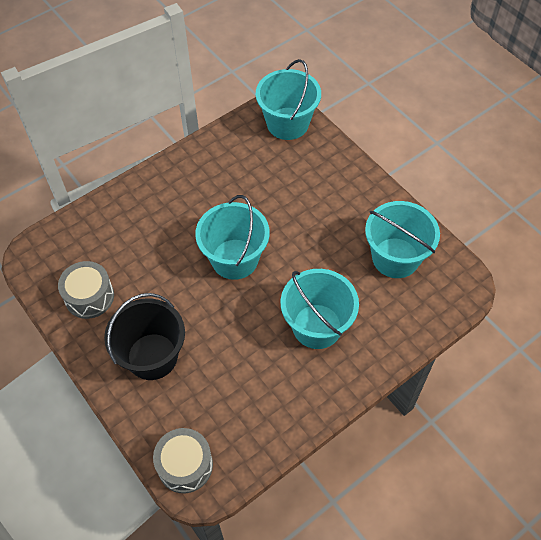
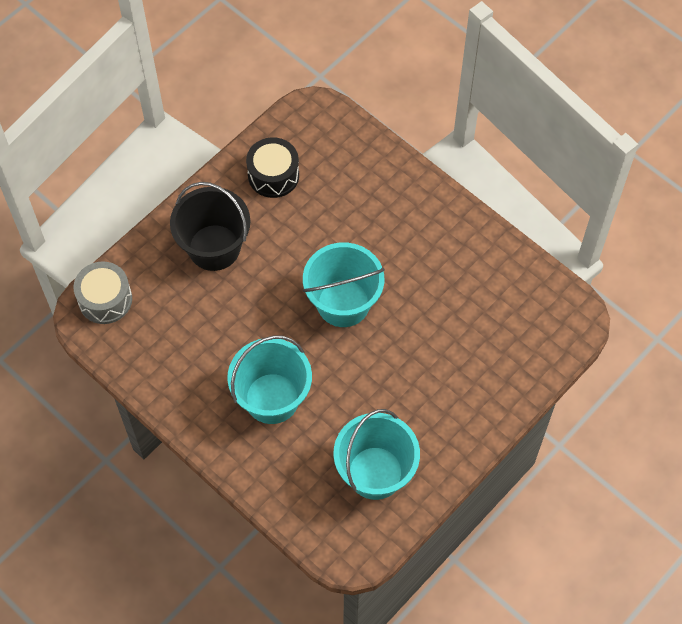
camera: 80 degrees right, 5 degrees up
grey drum [58,261,114,319] -> black drum [246,137,299,198]
turquoise bucket [256,59,321,140] -> none

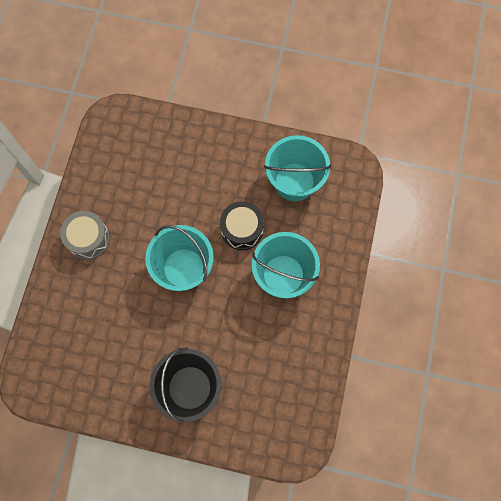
camera: 120 degrees left, 10 degrees up
grey drum [73,262,132,324] -> grey drum moved to [60,211,110,260]
black drum [246,137,299,198] -> black drum moved to [220,201,264,250]

